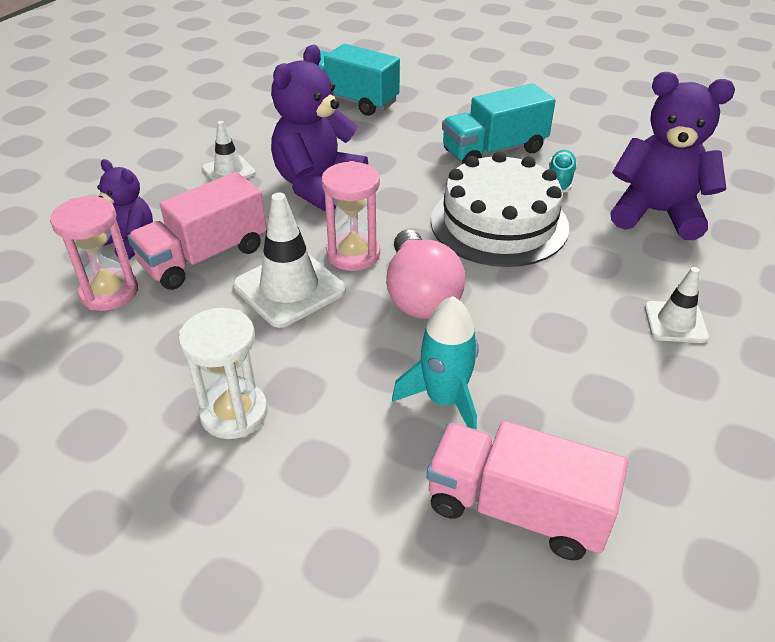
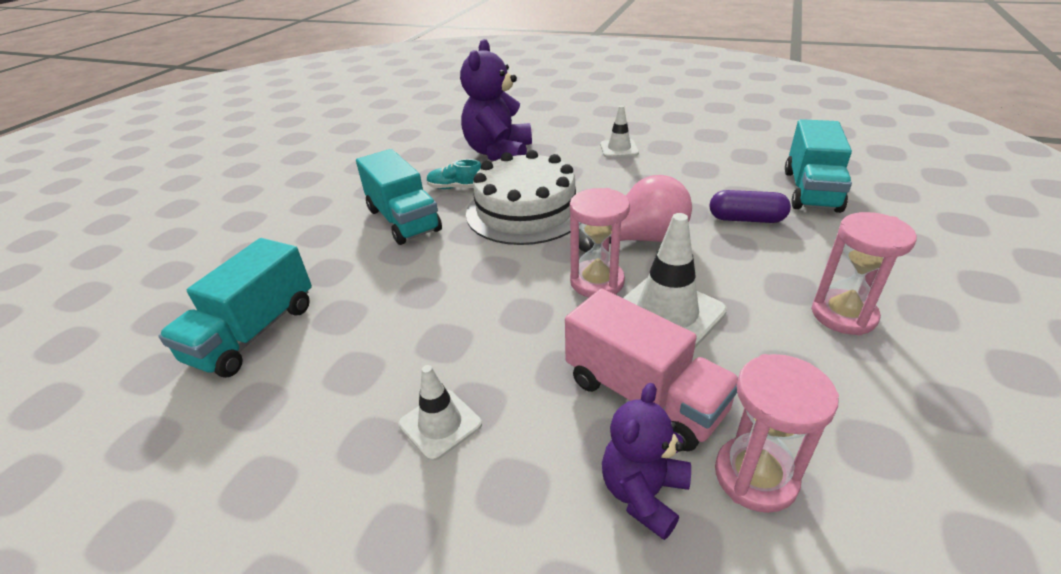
camera: 95 degrees left, 5 degrees down
white hourglass [178,308,267,439] -> pink hourglass [811,212,917,335]
purple teddy bear [271,45,368,211] -> none
turquoise rocket [392,296,479,430] -> purple capsule [710,190,791,223]
pink truck [427,421,628,560] -> turquoise truck [785,119,852,213]

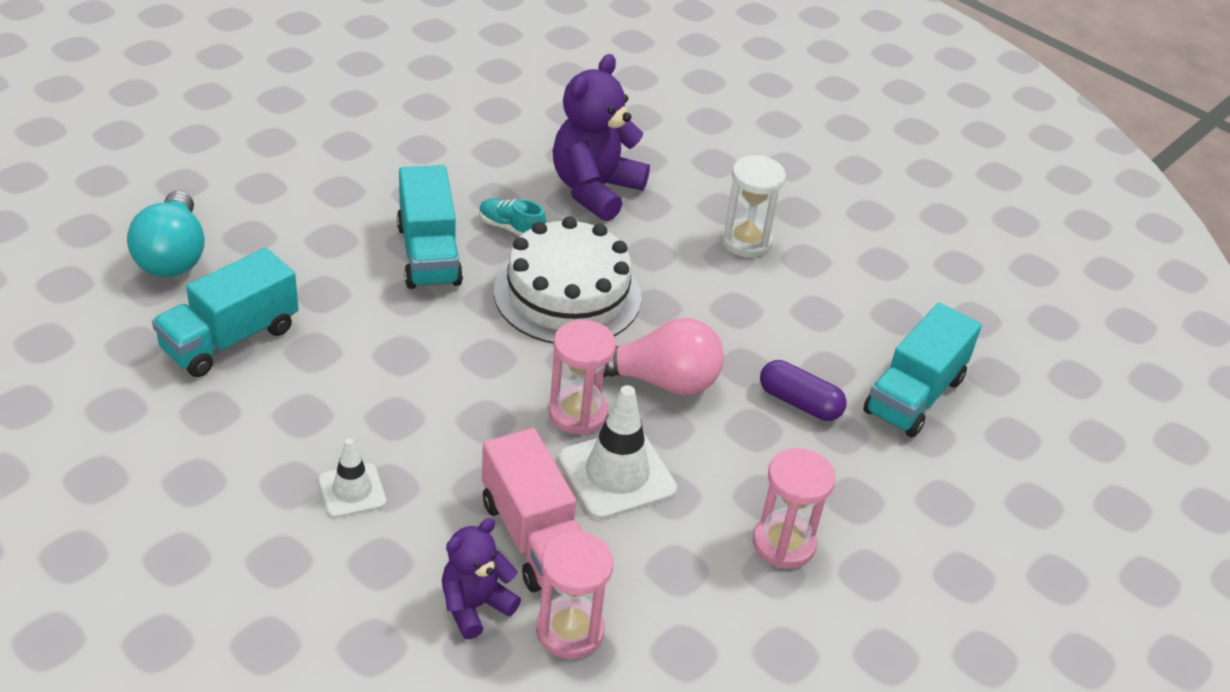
camera: 15 degrees right, 5 degrees up
white traffic cone [600,106,639,158] -> white hourglass [721,155,786,257]
none -> turquoise light bulb [127,190,205,277]

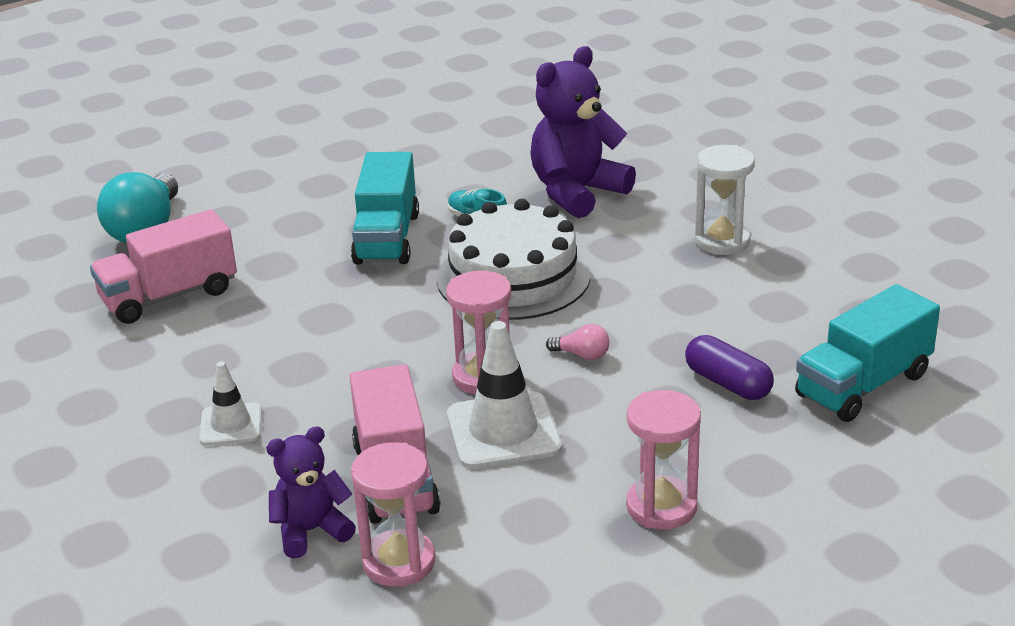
camera: 20 degrees right, 10 degrees down
turquoise truck [152,248,298,377] -> pink truck [90,209,237,324]
pink light bulb [594,318,724,395] -> pink light bulb [546,324,609,360], size x0.44

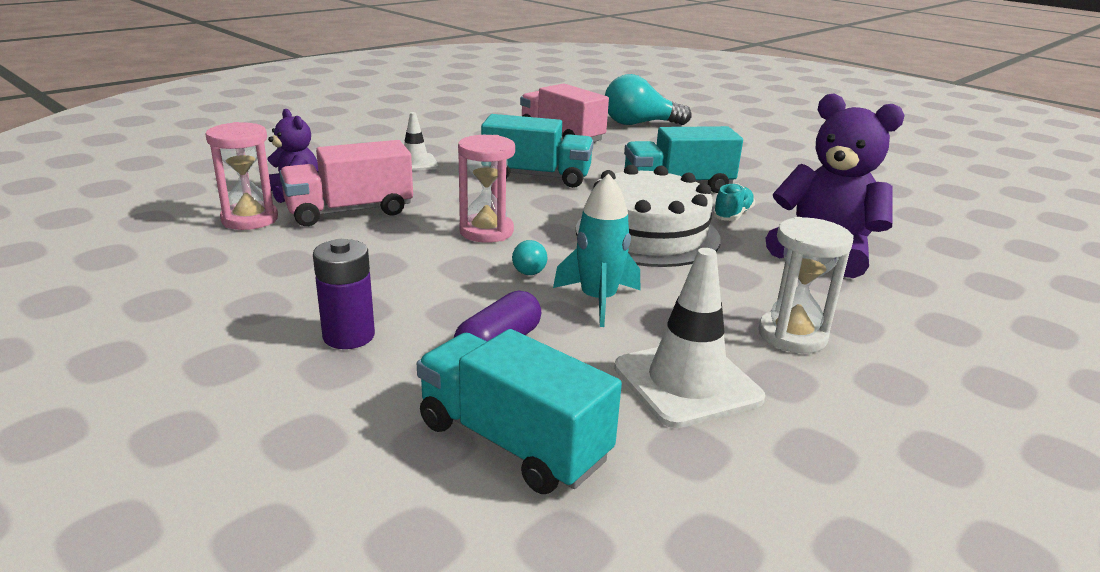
camera: 75 degrees right, 5 degrees down
white traffic cone [447,321,562,469] -> white traffic cone moved to [614,248,765,428]
pink light bulb [546,324,609,360] -> turquoise light bulb [512,240,547,275]
pink hourglass [626,390,701,530] -> none
none -> purple battery [313,239,375,349]
none -> turquoise truck [481,114,594,188]
none -> turquoise rocket [553,173,640,327]

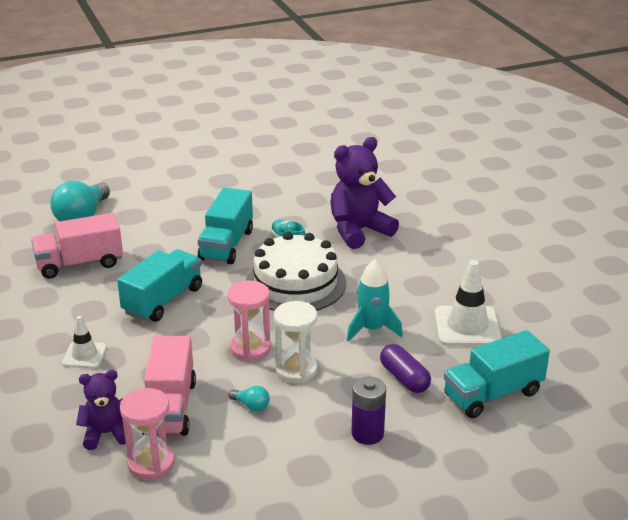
camera: 65 degrees left, 5 degrees up
turquoise light bulb [512,240,547,275] -> turquoise light bulb moved to [228,386,270,412]
white hourglass [759,217,854,353] -> white hourglass moved to [274,301,317,383]

